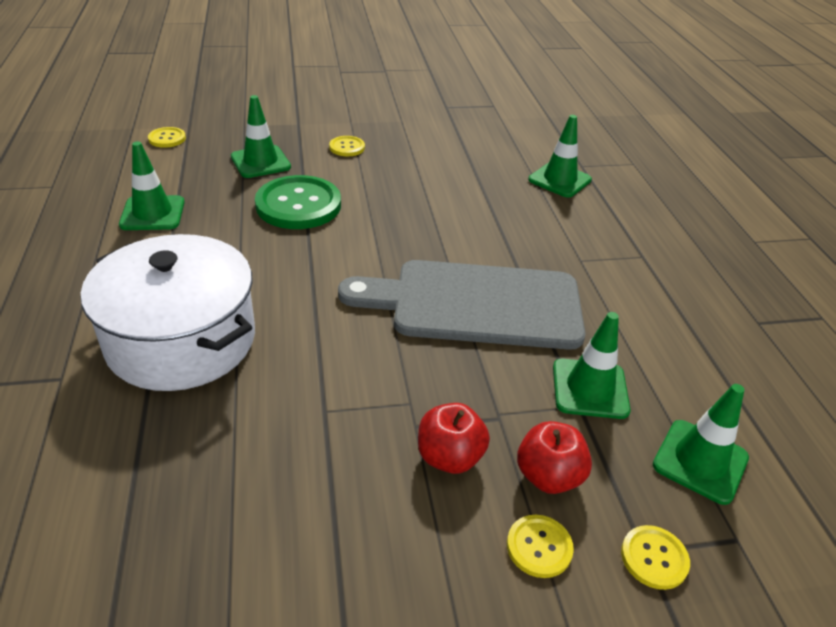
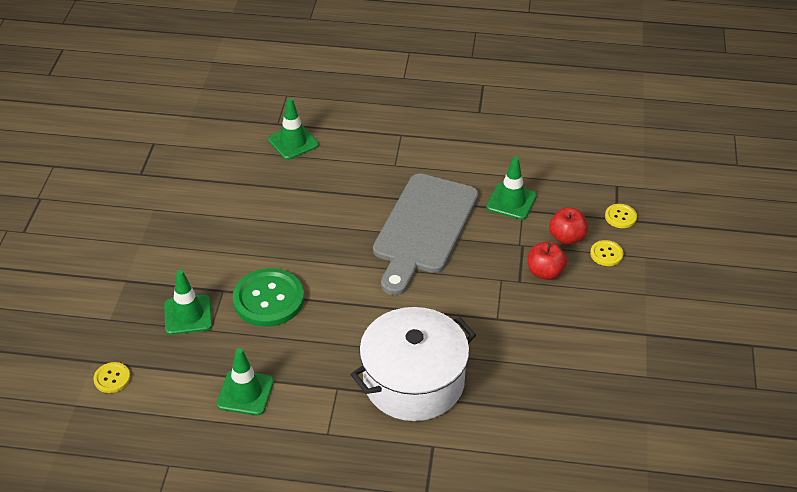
camera: 70 degrees left, 5 degrees up
yellow button [329,136,365,156] -> none
green traffic cone [653,384,749,505] -> none

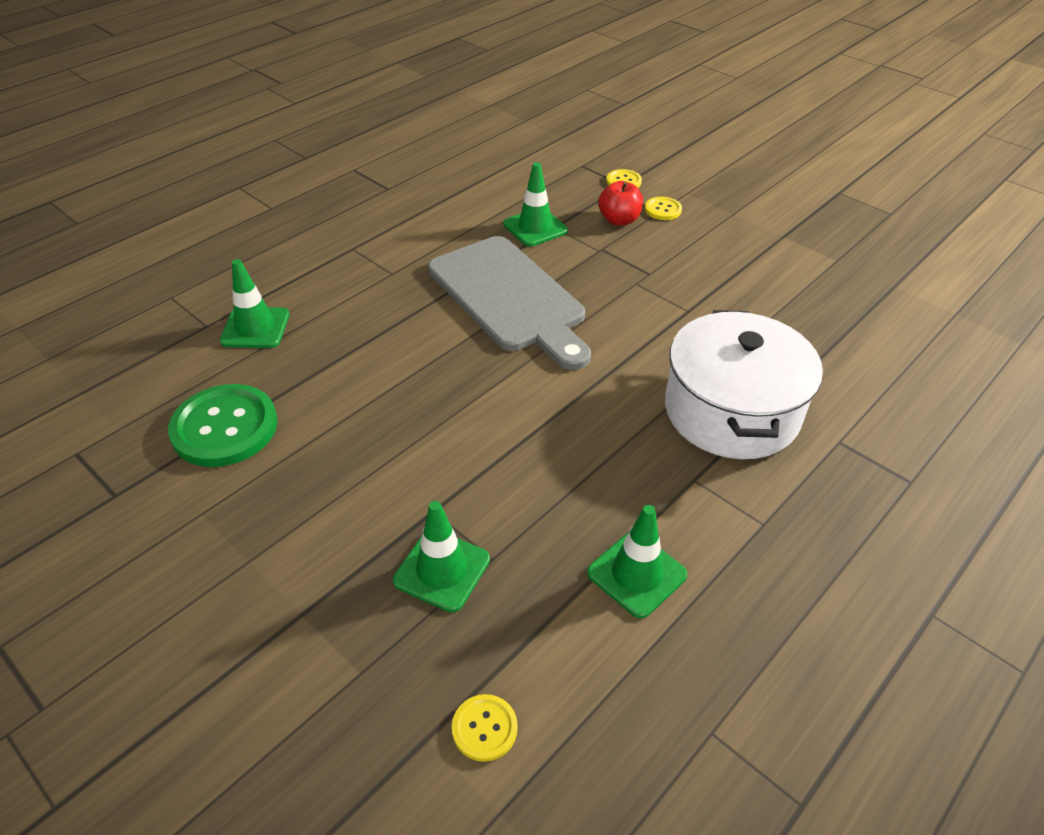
camera: 55 degrees left, 0 degrees up
green button [233,268,304,327] -> green button moved to [168,384,277,467]
red apple [528,242,567,280] -> none

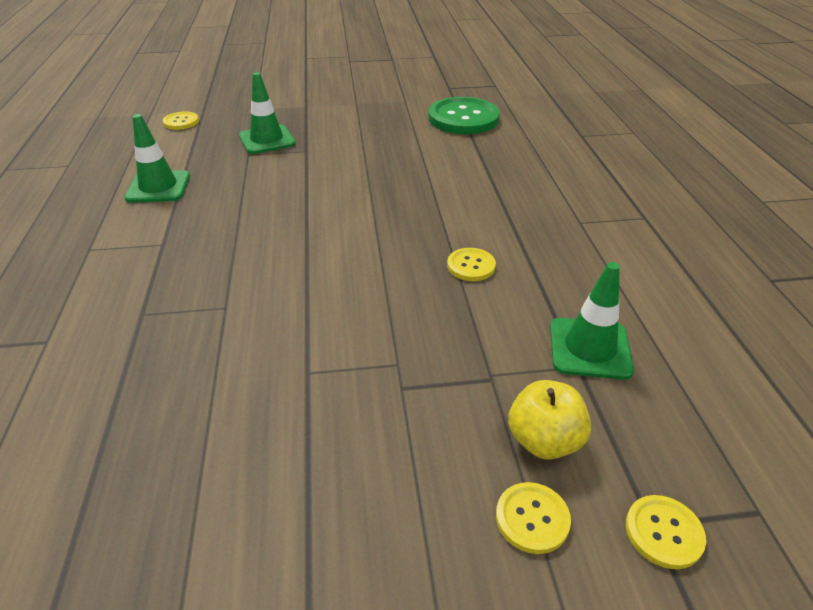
camera: 130 degrees right, 5 degrees down
green traffic cone [220,259,290,348] -> none
grey cutting board [428,236,591,370] -> yellow button [447,248,496,281]
red apple [598,181,643,226] -> yellow apple [508,380,591,460]
white pot [665,310,823,459] -> none

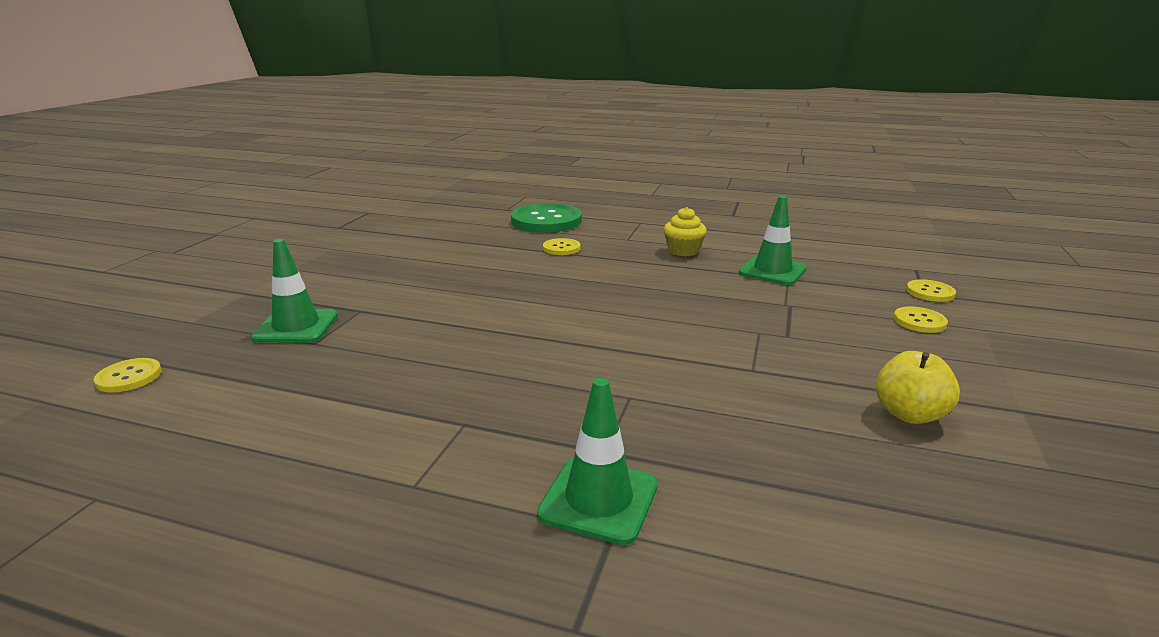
camera: 65 degrees left, 15 degrees down
green traffic cone [124,114,190,203] -> green traffic cone moved to [537,378,658,545]
green button [428,97,500,134] -> green button moved to [511,203,582,233]
yellow button [447,248,496,281] -> yellow button moved to [543,238,580,255]
yellow apple [508,380,591,460] -> yellow apple moved to [876,351,960,424]
none -> yellow cupcake [664,207,707,257]

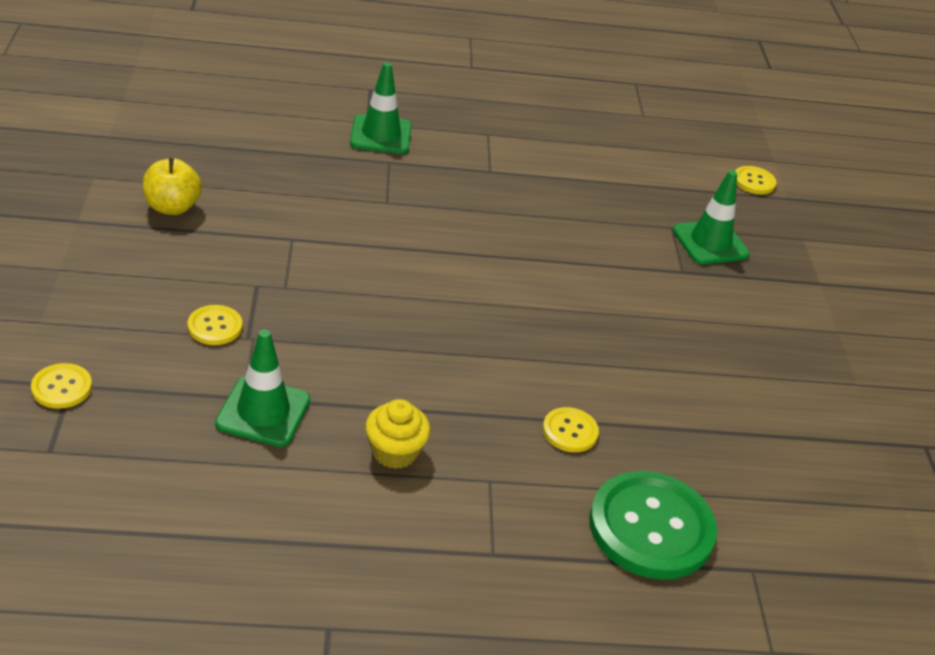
camera: 155 degrees right, 15 degrees up
yellow button [894,306,948,333] -> yellow button moved to [188,305,242,345]

